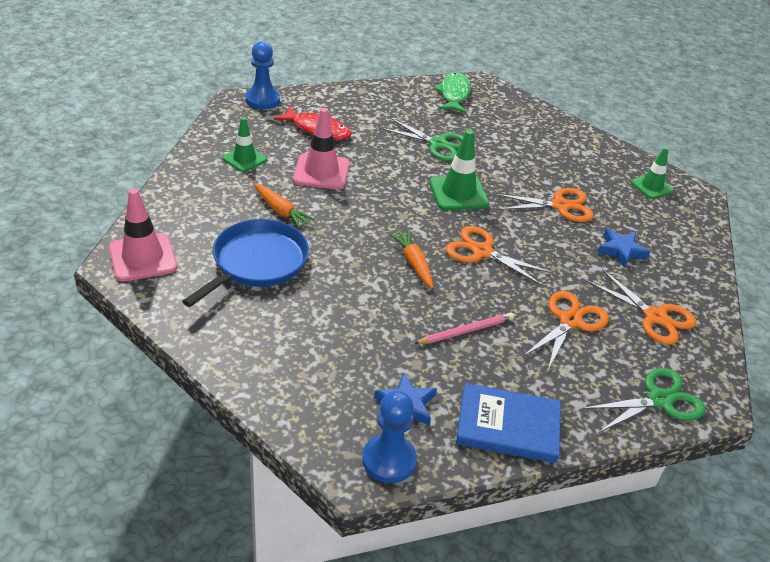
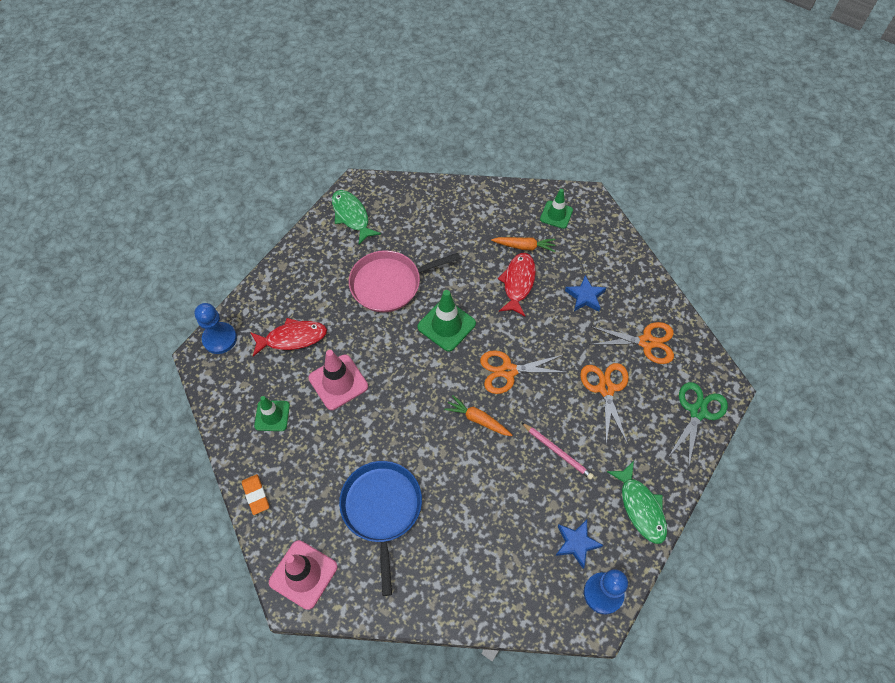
camera: 35 degrees left, 20 degrees up
orange carrot [254,183,315,228] -> orange carrot moved to [491,237,556,252]
green scissors [380,118,464,161] -> pink pan [349,250,460,312]
pink pencil [414,313,514,344] -> pink pencil turned 105 degrees clockwise [521,422,594,480]
blue book [456,383,561,463] -> green fish [607,461,667,544]
orange scissors [494,188,594,222] -> red fish [498,253,536,316]
none -> orange eraser [242,474,269,515]

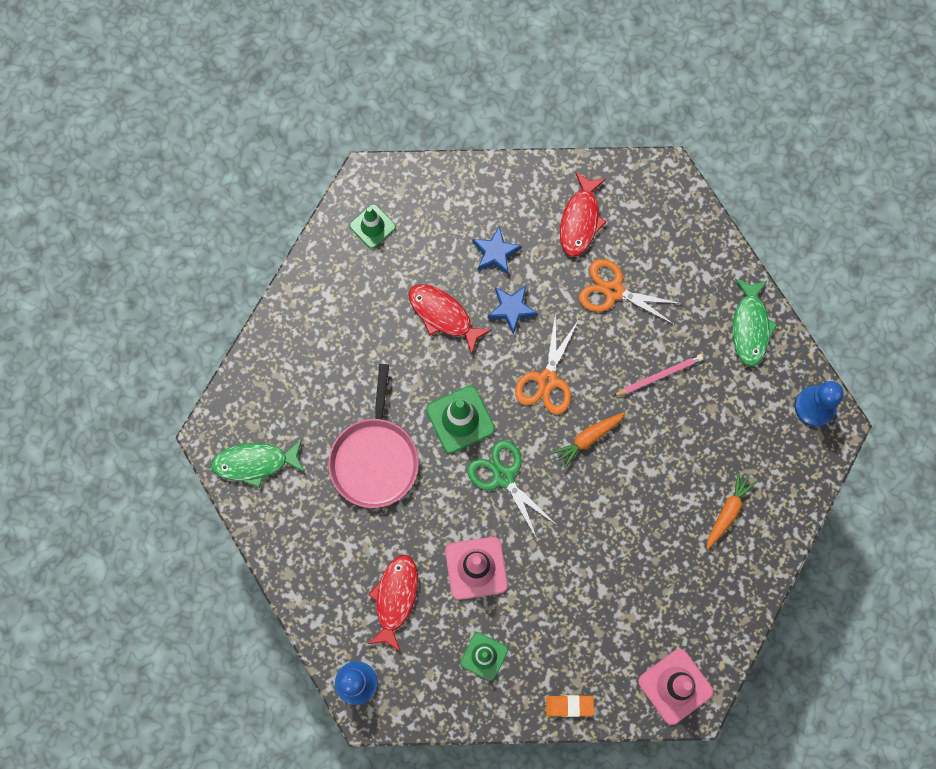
camera: 65 degrees left, 15 degrees up
blue pan [339,461,422,596] -> none
orange carrot [491,237,556,252] -> orange carrot moved to [707,471,757,549]
blue star [555,520,603,569] -> blue star moved to [487,286,538,334]
orange scissors [589,322,674,364] -> red fish [560,172,606,257]
green fish [607,461,667,544] -> green fish turned 90 degrees clockwise [732,279,778,367]
green scissors [668,382,728,468] -> green scissors moved to [467,440,555,541]

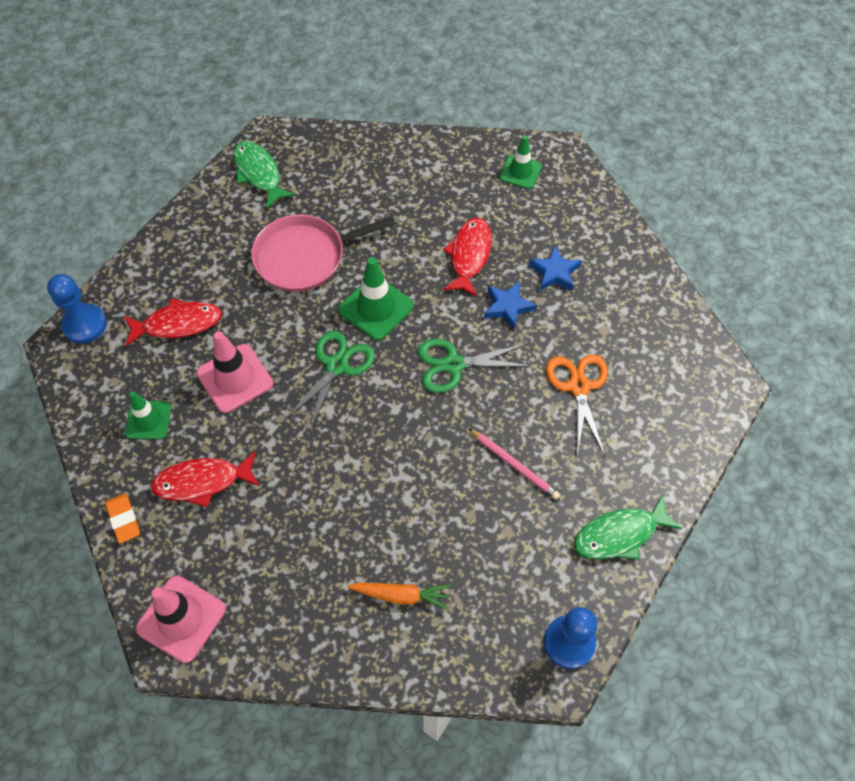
camera: 65 degrees right, 15 degrees down
orange scissors [515,313,578,414] -> green scissors [418,339,530,393]
orange carrot [552,412,625,469] -> none
red fish [560,172,606,257] -> red fish moved to [151,451,260,507]

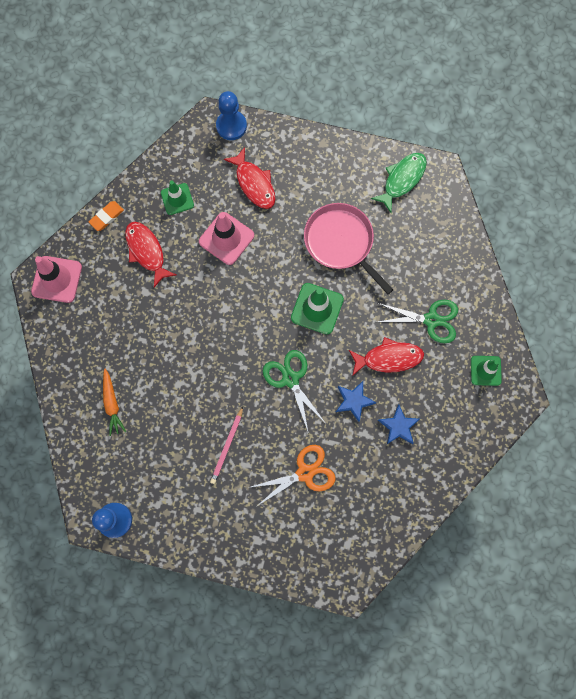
camera: 70 degrees right, 15 degrees up
green scissors [285,331,375,431] -> green scissors moved to [378,300,458,343]
green fish [574,495,682,560] -> none

